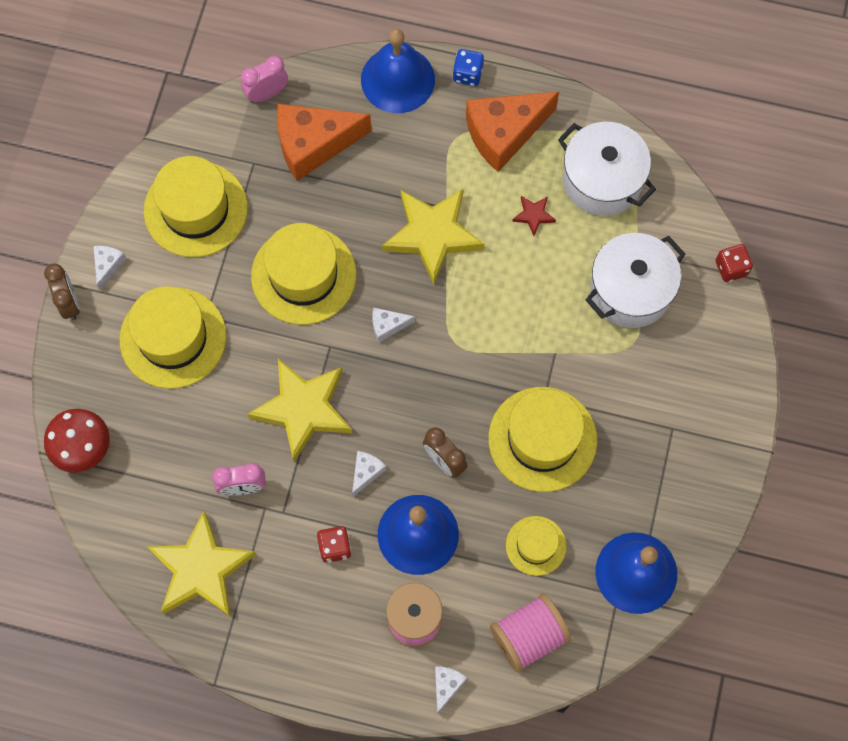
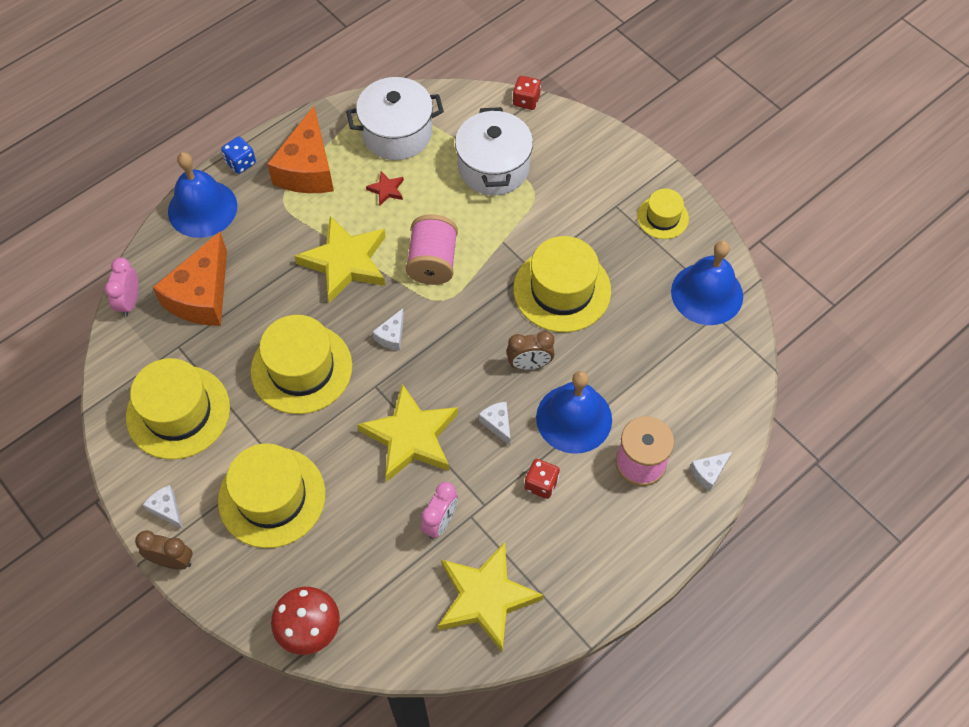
camera: 55 degrees left, 10 degrees down
white cheese [435,666,467,714] -> white cheese turned 90 degrees counterclockwise [690,452,732,491]
pink spool [490,594,572,673] -> pink spool moved to [406,214,458,285]
yellow hat [506,516,567,576] -> yellow hat moved to [637,189,689,239]

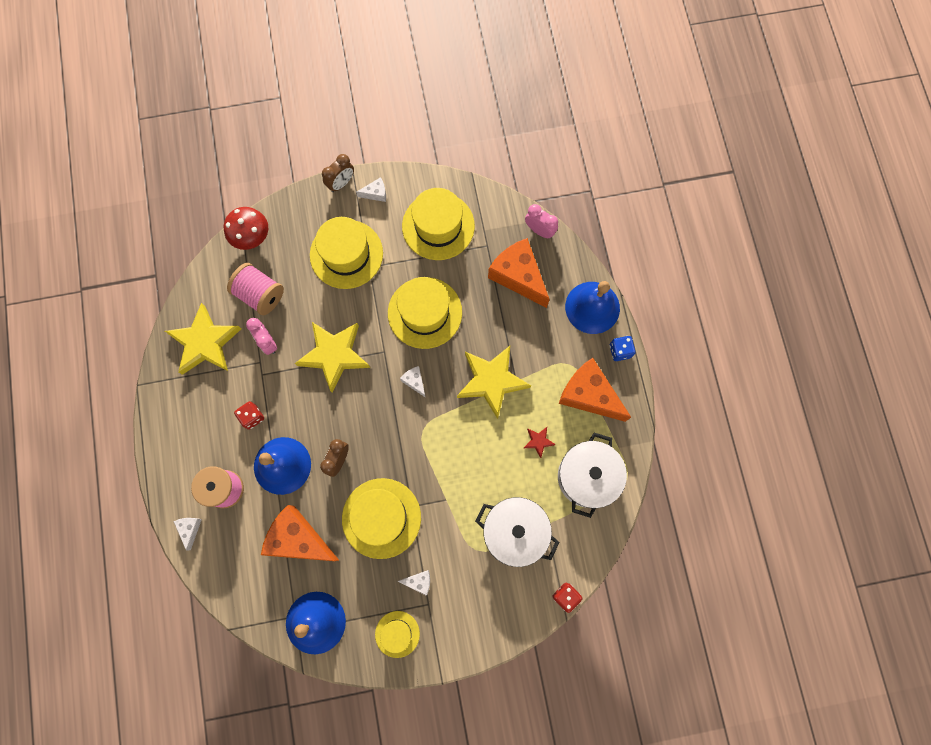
camera: 120 degrees right, 15 degrees up
pink spool [406,214,458,285] -> pink spool moved to [227,263,284,315]
white cheese [479,402,510,446] -> white cheese moved to [397,570,430,596]
none -> orange cheese [261,505,339,561]

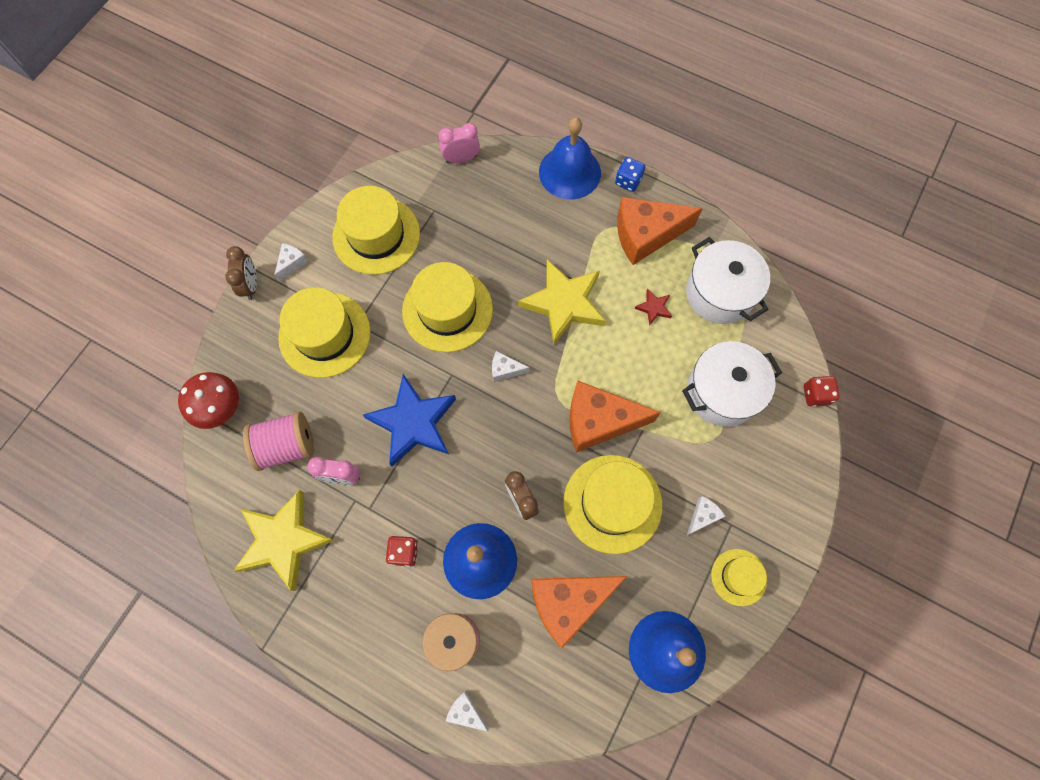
camera: 50 degrees left, 5 degrees down
yellow star [295,322,370,393] -> blue star [363,374,456,467]
orange cheese [488,238,550,308] -> orange cheese moved to [570,381,661,453]

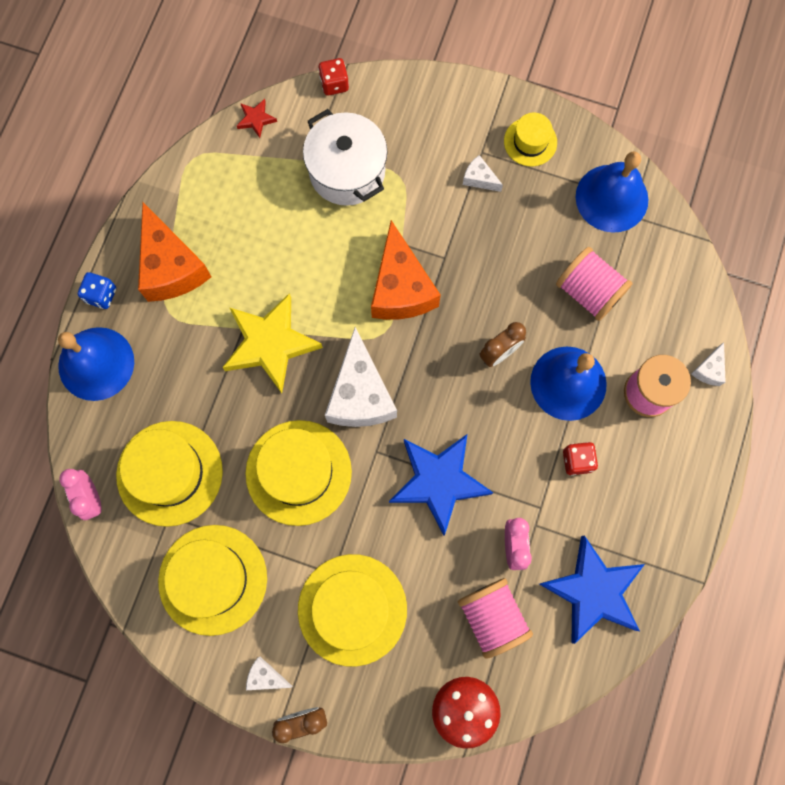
camera: 100 degrees left, 5 degrees up
yellow star [234,490,335,591] -> blue star [539,535,645,644]
white cheese [492,351,530,382] -> white cheese [325,327,397,427], size x2.25
orange cheese [531,576,627,648] -> pink spool [556,247,633,321]
yellow hat [563,455,662,554] -> yellow hat moved to [116,421,223,527]
red star [634,289,672,325] -> red star moved to [237,99,277,138]
white pot [686,237,770,324] -> none

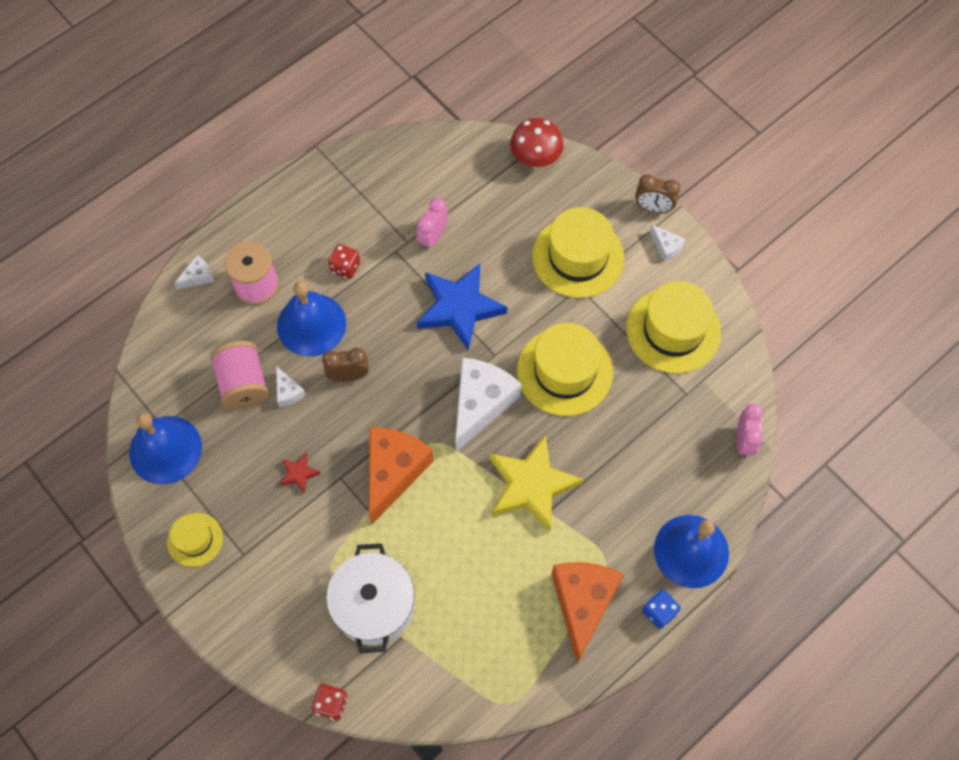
camera: 150 degrees left, 10 degrees down
yellow hat [116,421,223,527] -> none
red star [237,99,277,138] -> red star moved to [280,453,321,493]
pink spool [458,578,533,659] -> none
white cheese [463,155,503,192] -> white cheese moved to [276,366,306,407]
blue star [539,535,645,644] -> none

